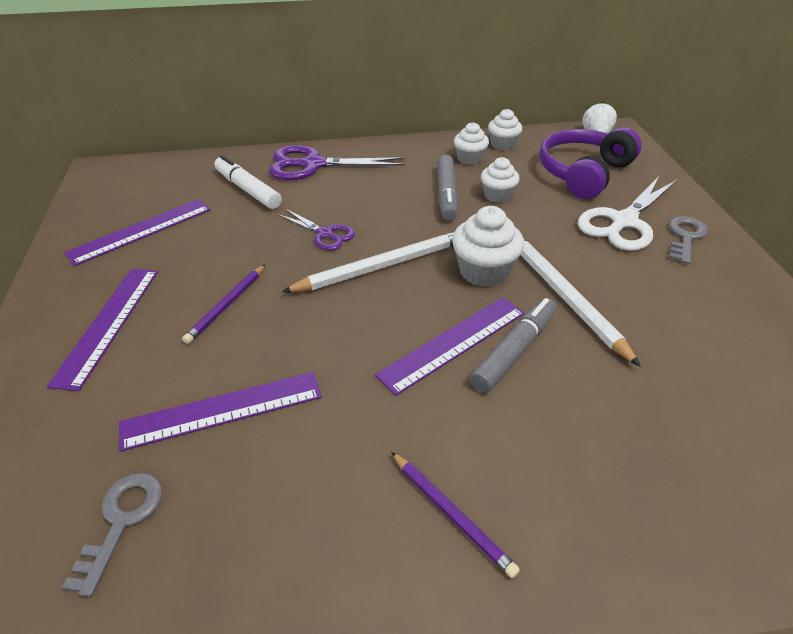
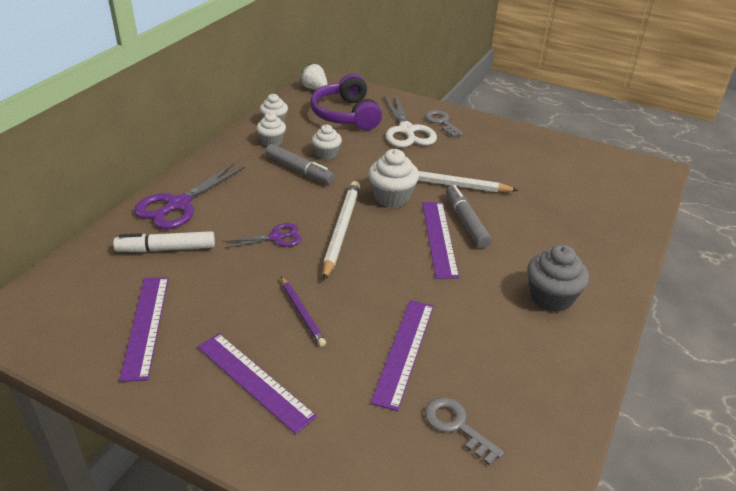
camera: 55 degrees left, 5 degrees down
purple pencil [391,452,520,578] -> grey cupcake [527,244,589,312]

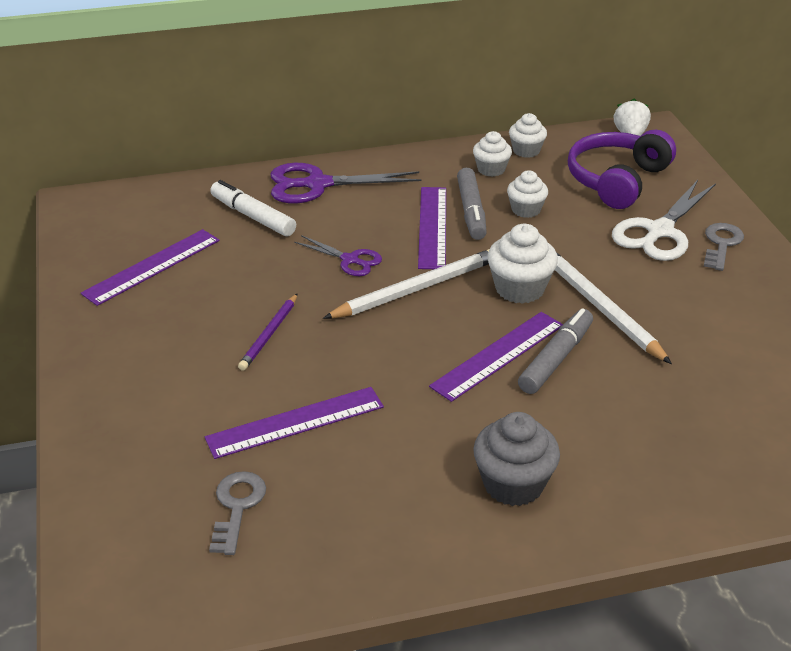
camera: 50 degrees right, 0 degrees up
purple ruler [197,333,317,434] -> purple ruler moved to [418,187,446,269]

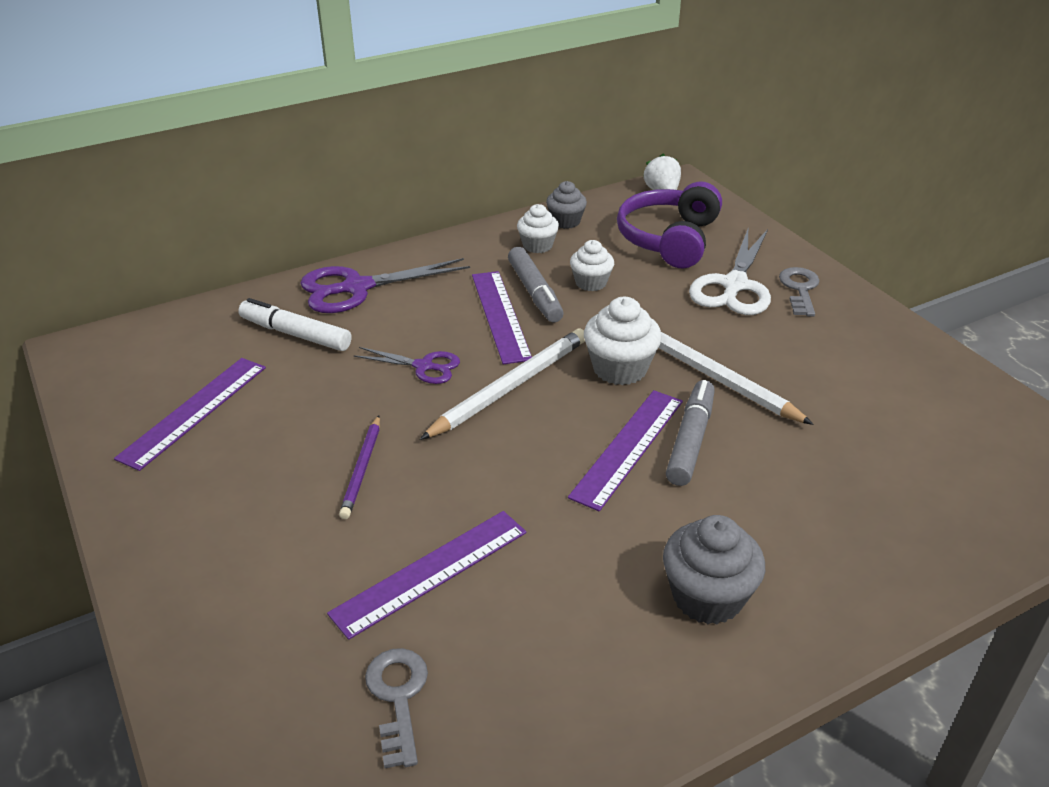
camera: 15 degrees left, 0 degrees up
white cupcake [509,113,547,158] -> grey cupcake [546,181,587,229]

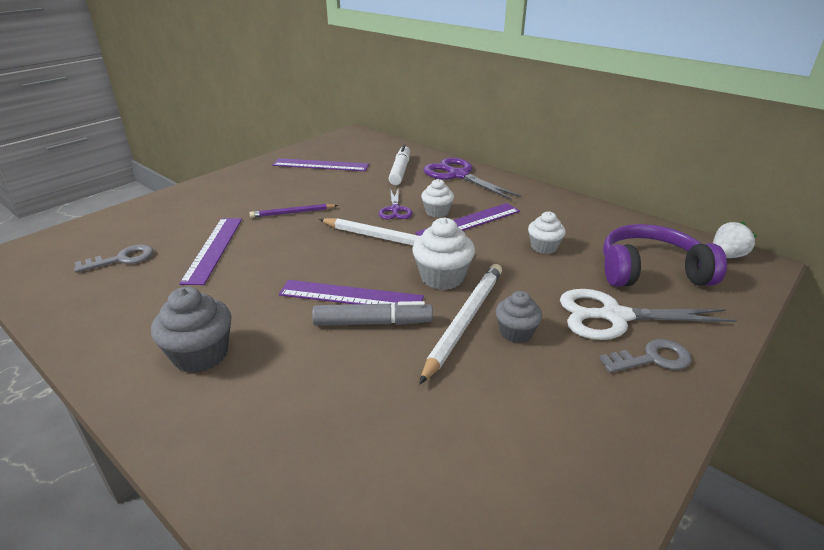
camera: 70 degrees right, 5 degrees down
purple ruler [327,511,526,640] -> purple ruler turned 60 degrees clockwise [179,218,242,285]
grey marker [508,247,564,322] -> none
white cupcake [517,204,559,253] -> white cupcake moved to [421,179,454,218]
grey cupcake [546,181,587,229] -> grey cupcake moved to [495,291,542,343]

